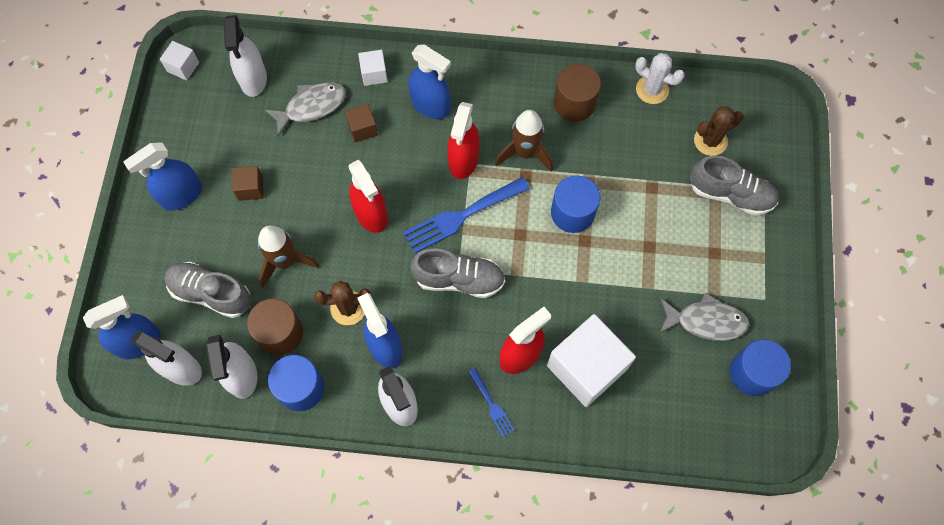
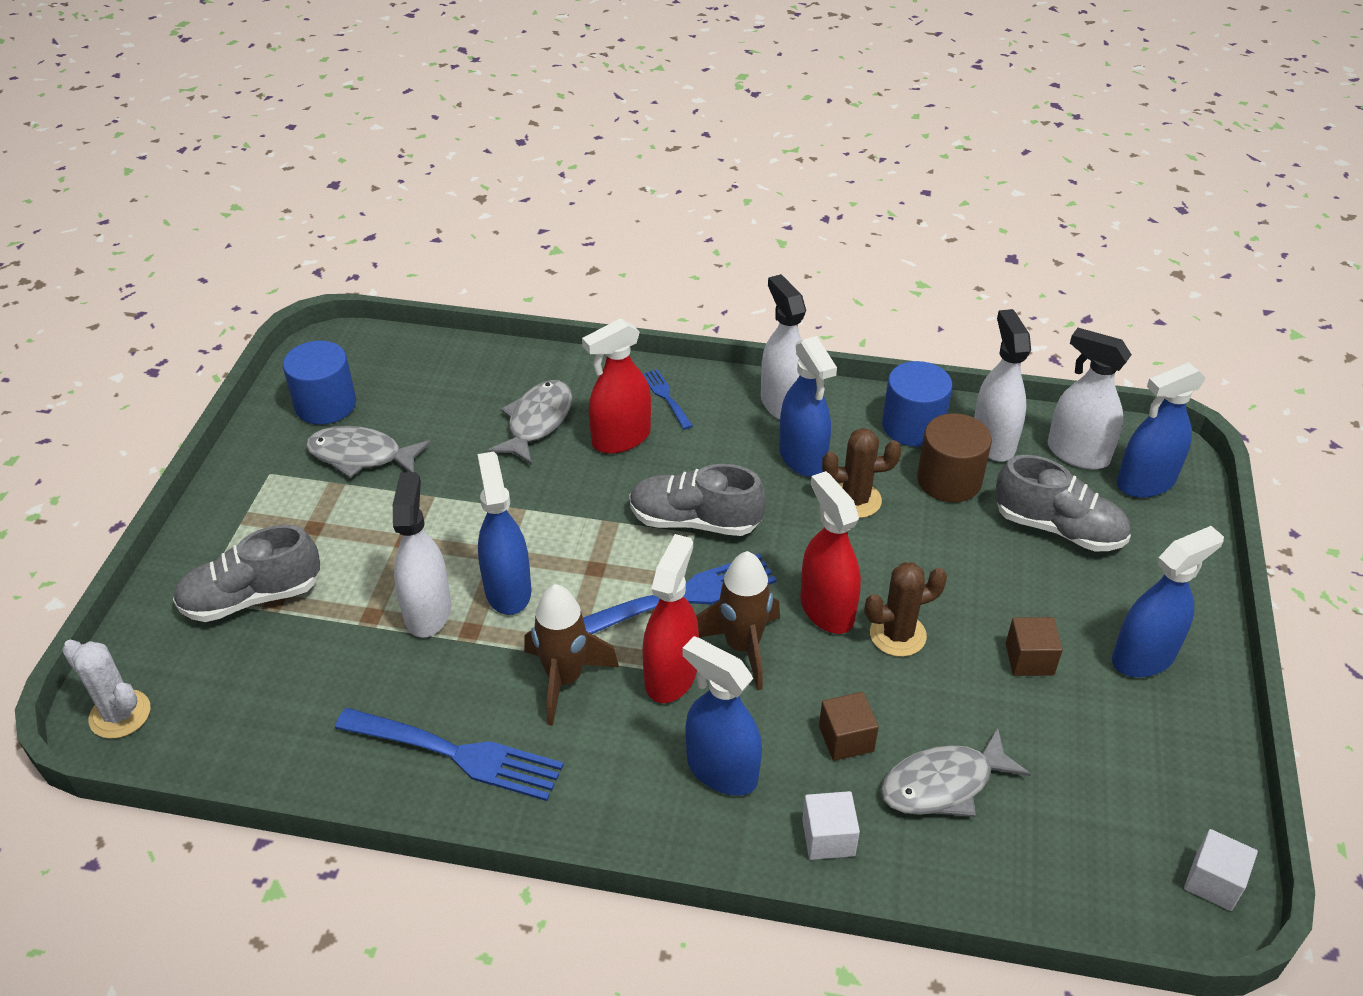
camera: 175 degrees left, 25 degrees down
white spray bottle [223,15,267,97] -> white spray bottle moved to [393,472,451,638]
brown rocket [258,225,319,288] -> brown rocket moved to [696,551,780,691]
white cube [547,314,636,407] -> grey fish [487,380,572,465]
blue cylinder [551,176,600,233] -> blue spray bottle [478,452,532,615]
brown cylinder [554,64,601,122] -> blue fork [335,708,564,801]
white cactus [635,53,685,104] -> white cactus moved to [62,640,150,739]
grey shoe [690,156,778,216] -> grey shoe turned 45 degrees counterclockwise [173,524,320,622]
brown cactus [694,106,744,156] -> brown cactus moved to [865,562,947,657]

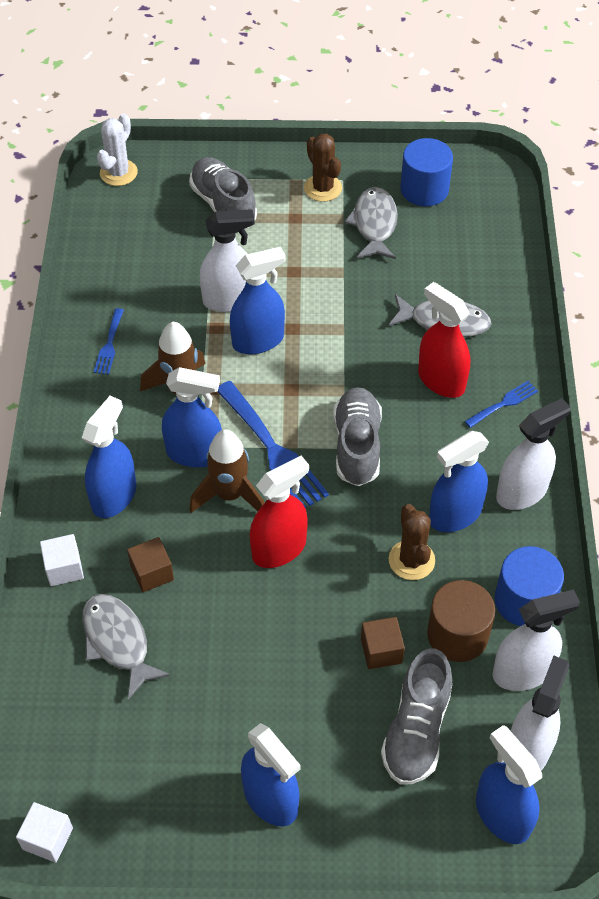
camera: 80 degrees right, 10 degrees up
blue fork [335,708,564,801] -> blue fork [94,308,124,375], size x0.51
red spray bottle [643,534,699,703] -> blue spray bottle [162,367,222,467]
brown cactus [865,562,947,657] -> brown cactus moved to [304,133,342,202]
brown cube [1006,617,1063,676] -> brown cube moved to [361,617,405,669]

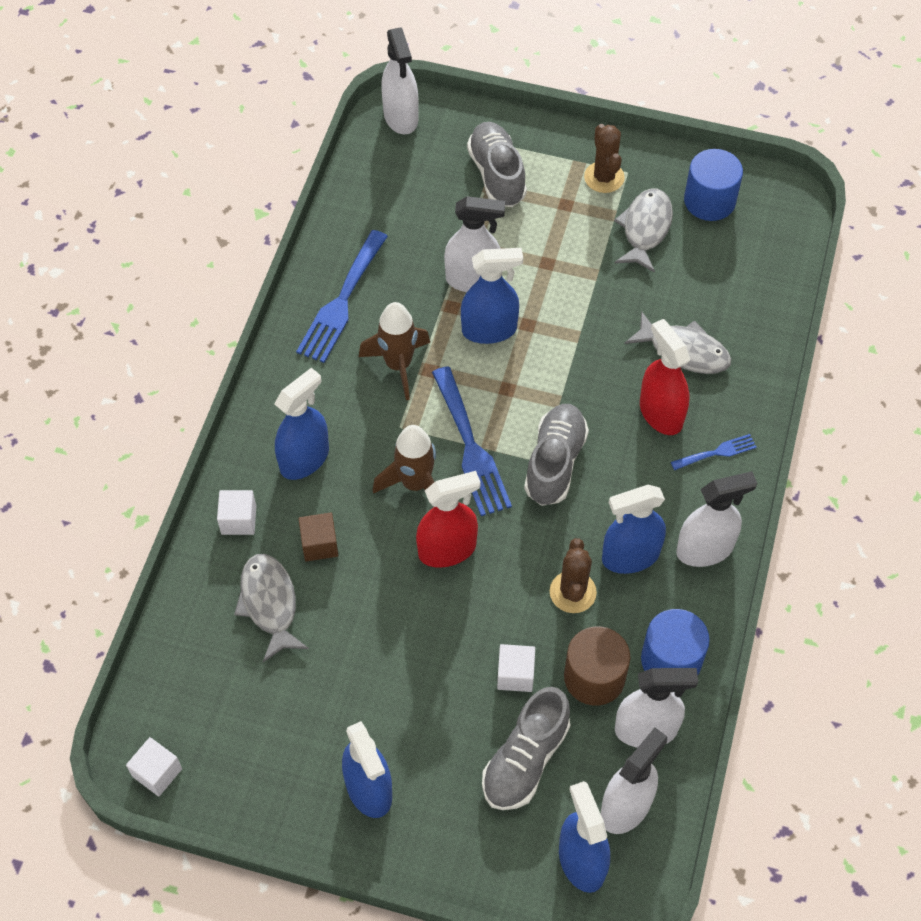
camera: 15 degrees right, 5 degrees up
blue fork [94,308,124,375] -> blue fork [296,230,388,363], size x1.95
white cactus [97,114,138,186] -> white spray bottle [381,27,419,134]
blue spray bottle [162,367,222,467] -> none
brown cube [361,617,405,669] -> white cube [497,644,535,692]

